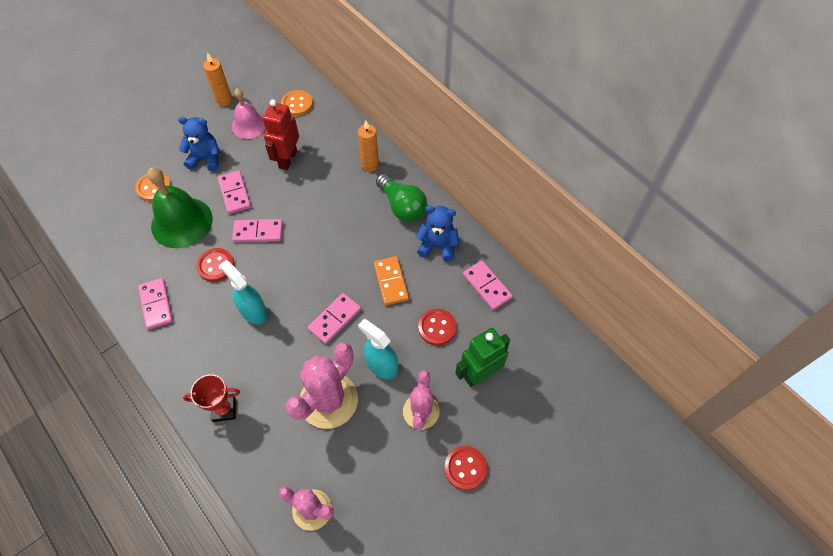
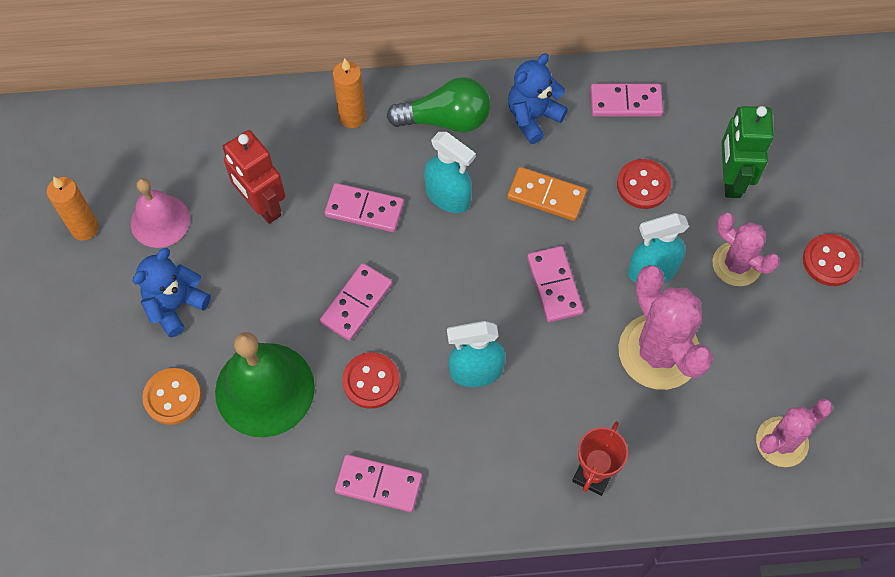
camera: 55 degrees left, 5 degrees up
pink domino [218,171,251,214] -> pink domino moved to [325,183,404,232]
orange button [281,90,313,116] -> none
none -> turquoise spray bottle [424,132,476,213]

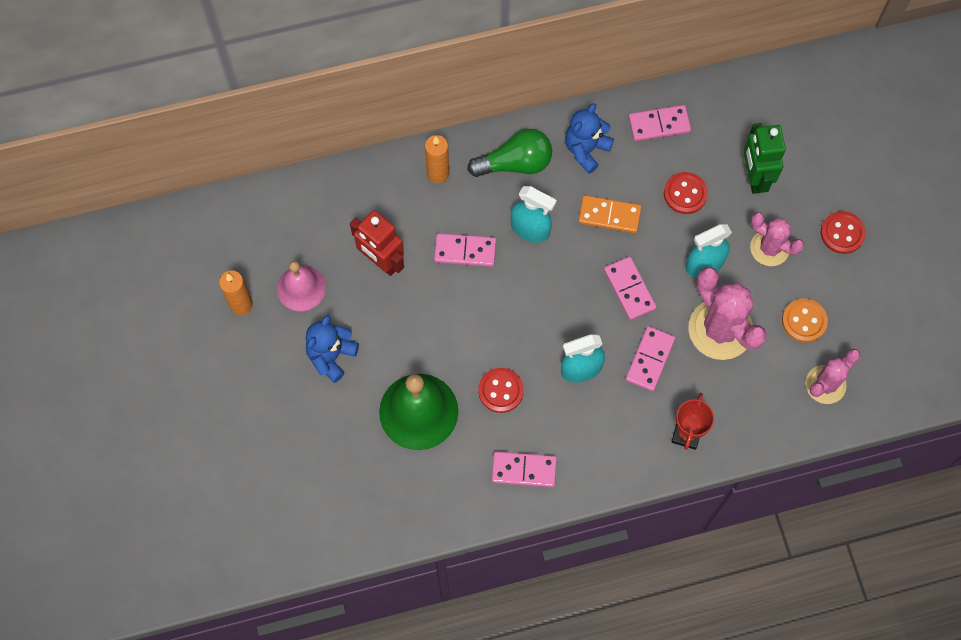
camera: 10 degrees left, 5 degrees up
orange button [142,368,202,425] -> orange button moved to [782,299,828,343]
pink domino [320,263,392,341] -> pink domino moved to [625,326,675,391]

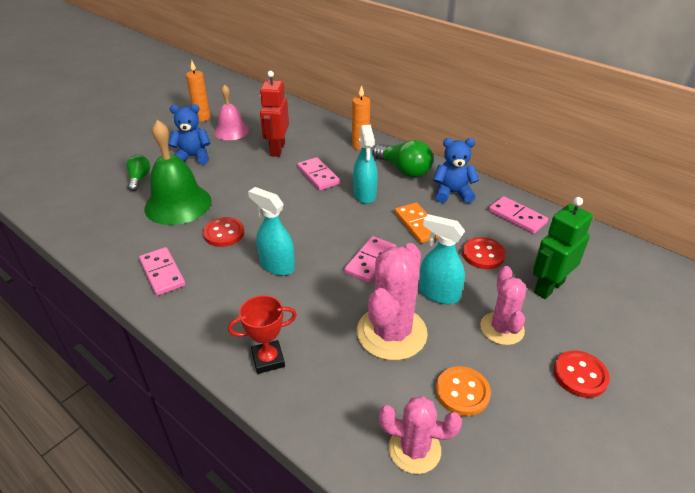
camera: 55 degrees right, 30 degrees down
pink domino [625,326,675,391] -> none
none -> green light bulb [126,155,150,191]

